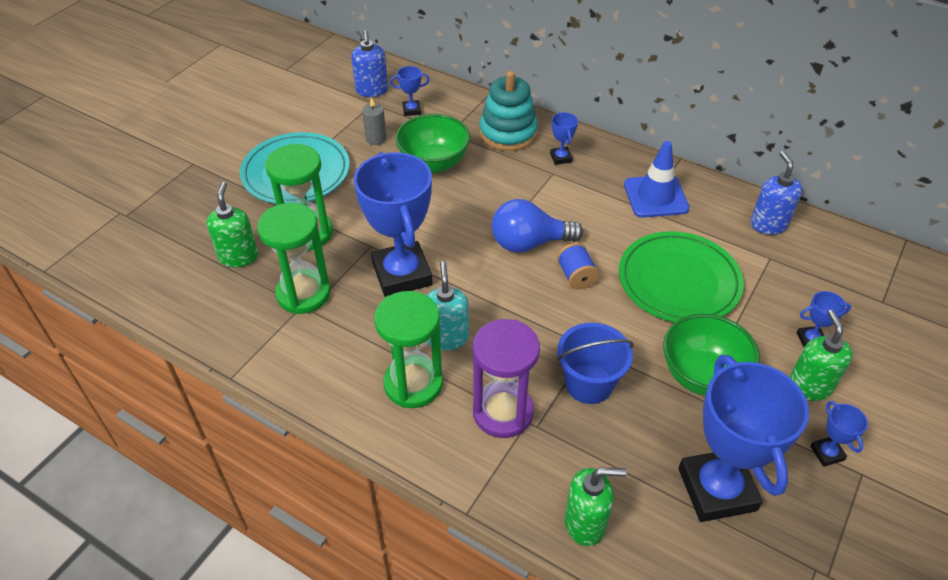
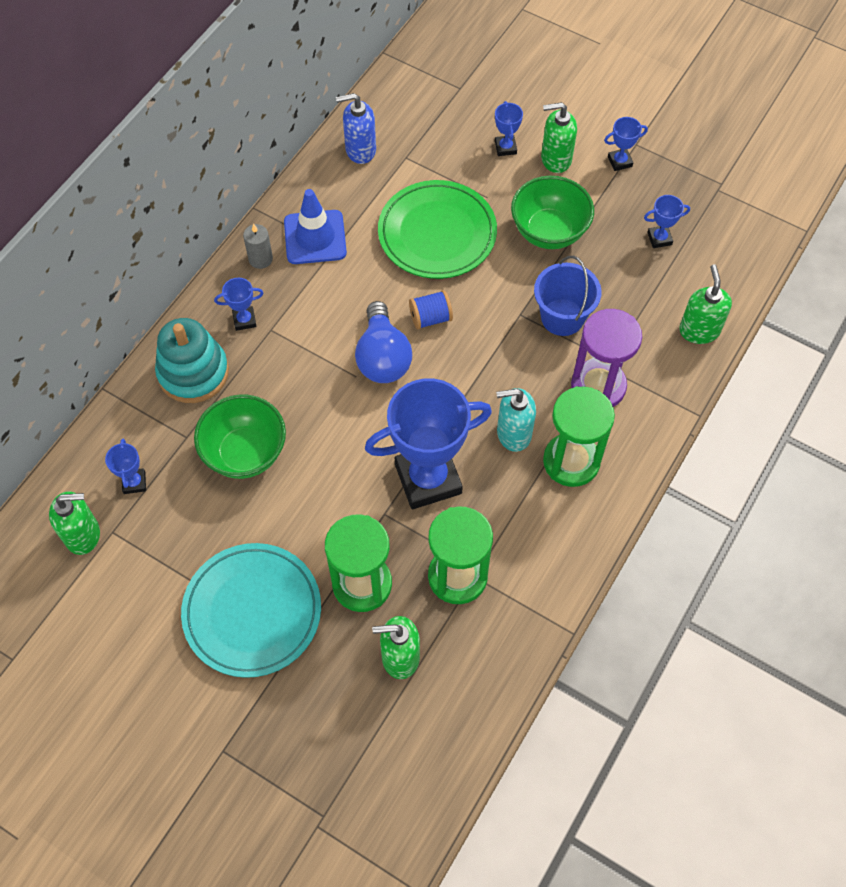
camera: 90 degrees left, 15 degrees up
blue soap dispenser [351,30,388,97] -> green soap dispenser [49,492,100,555]
grey candle [362,97,387,145] -> grey candle moved to [243,224,273,269]
blue trophy [678,355,809,522] -> blue trophy [644,195,690,248], size x0.42

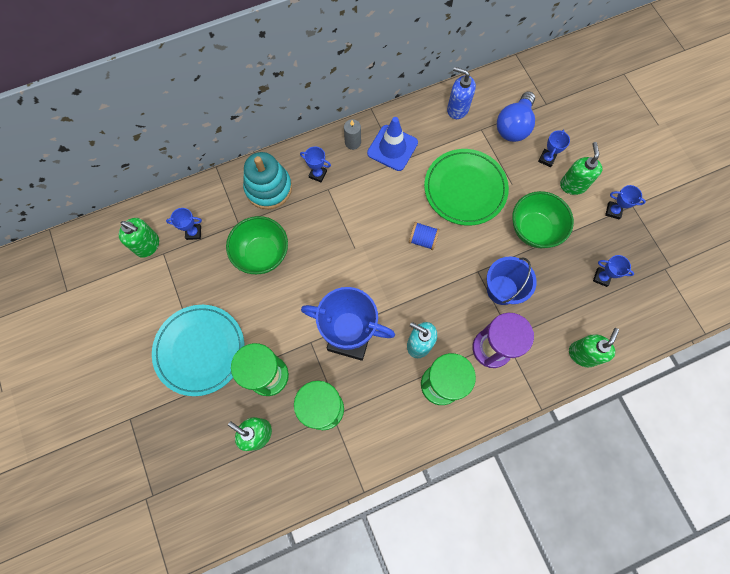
camera: 35 degrees right, 10 degrees up
blue trophy [105,439,146,494] -> blue trophy turned 60 degrees clockwise [166,208,202,240]
blue light bulb [355,301,412,383] -> blue light bulb moved to [497,91,535,142]
green soap dispenser [541,102,577,173] -> green soap dispenser turned 60 degrees clockwise [560,142,602,195]

